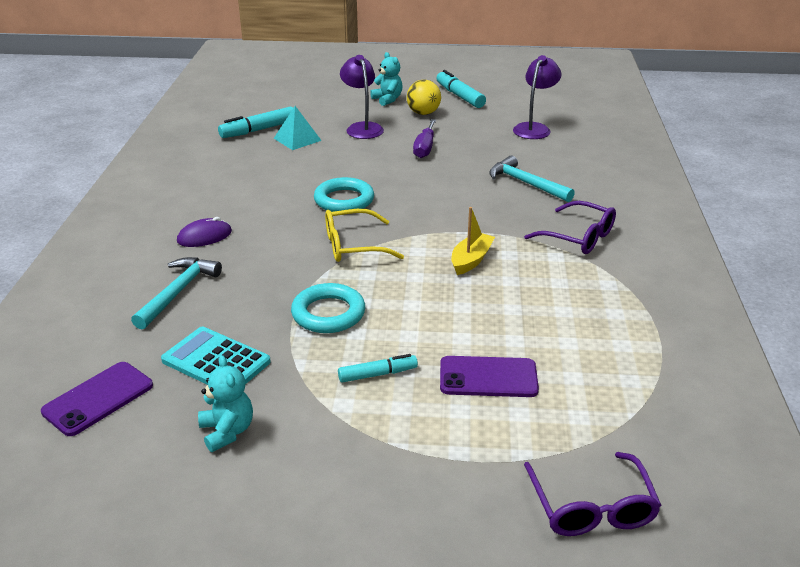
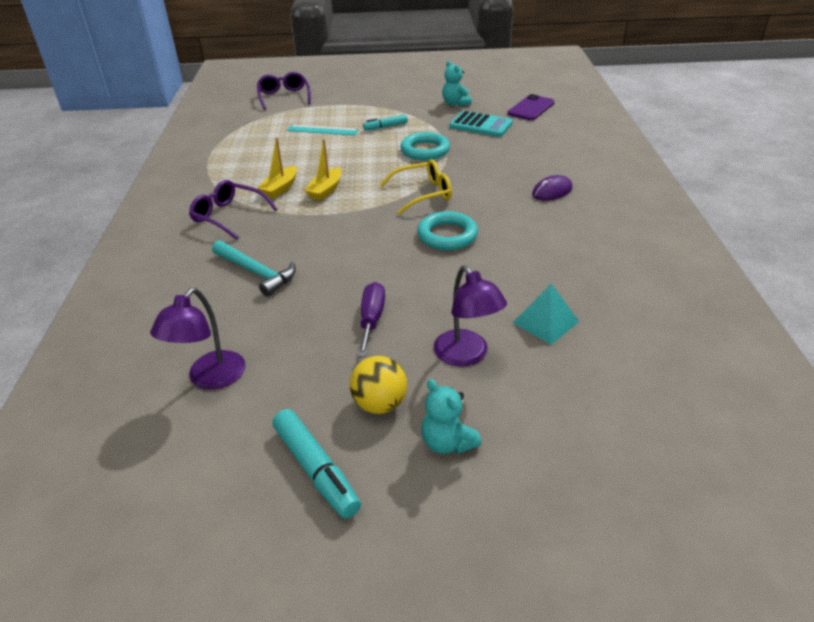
camera: 175 degrees right, 5 degrees up
turquoise hammer [131,257,222,330] -> none
turquoise marker [218,107,293,138] -> none
purple phone [440,356,539,397] -> turquoise ruler [287,125,359,135]
none -> yellow boat [257,138,297,199]

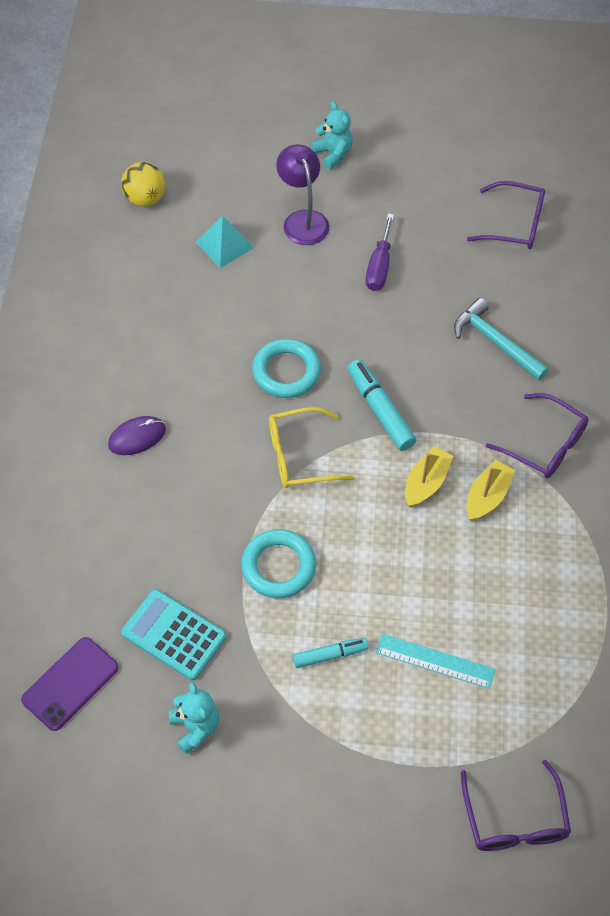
camera: 175 degrees left, 20 degrees up
purple lamp [150,288,246,390] -> purple glasses [467,181,545,249]
turquoise marker [272,409,361,519] -> turquoise marker moved to [348,360,416,451]
yellow ball [350,356,407,414] -> yellow ball moved to [121,162,165,207]

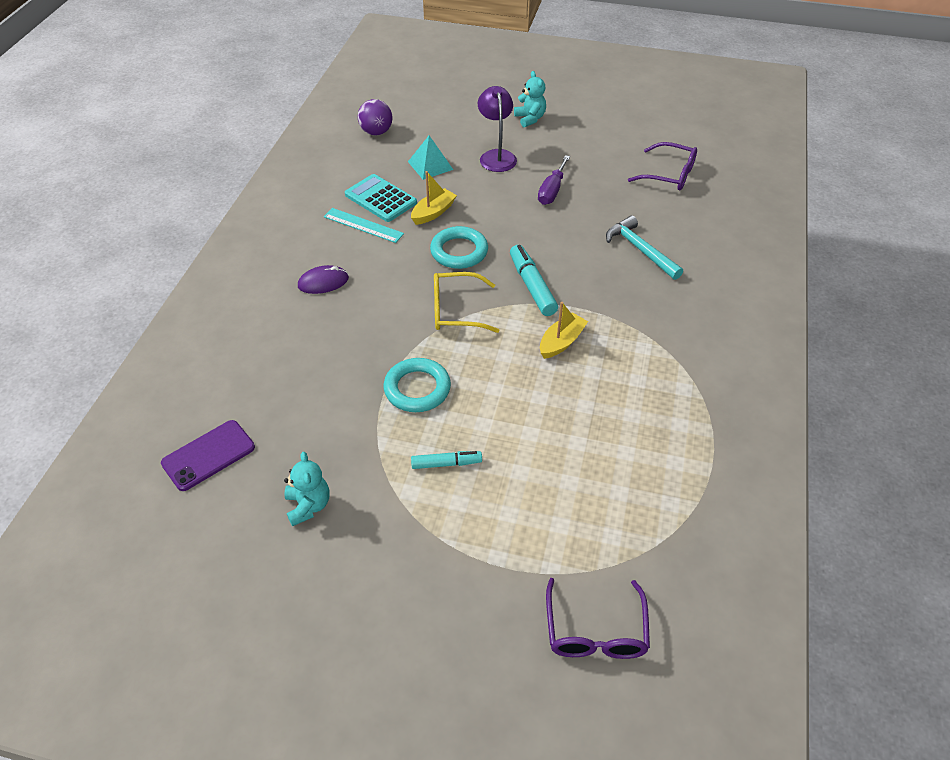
camera: 10 degrees right, 10 degrees down
yellow ball [121,162,165,207] -> purple ball [358,99,393,136]
turquoise calculator [121,589,226,680] -> turquoise calculator moved to [345,174,417,222]
turquoise ruler [376,634,495,689] -> turquoise ruler moved to [324,208,404,243]
yellow boat [467,460,515,521] -> yellow boat moved to [411,171,457,225]
purple glasses [486,393,589,478] -> none

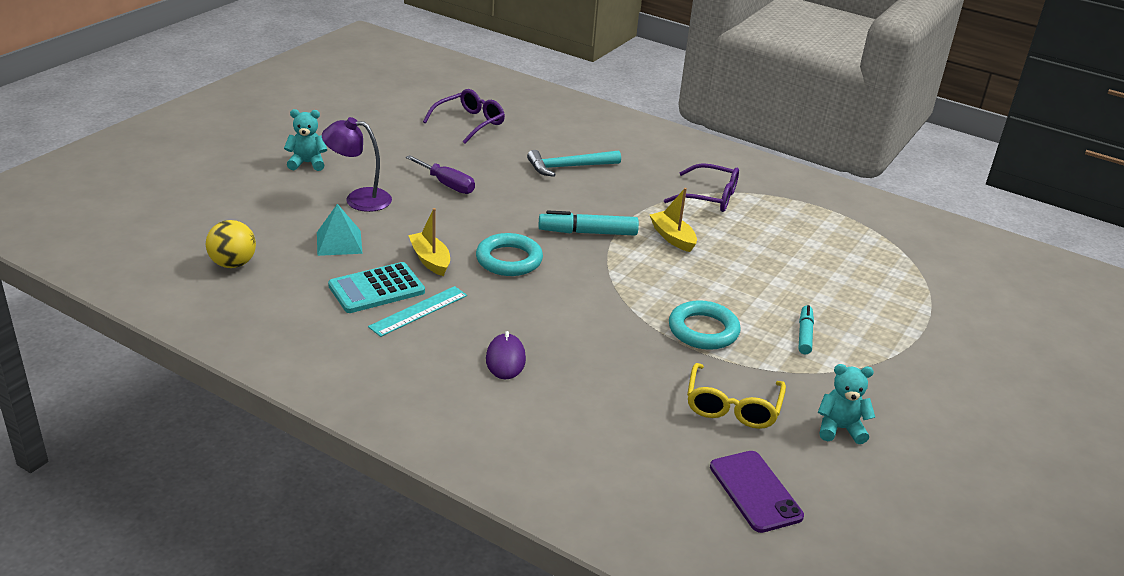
camera: 75 degrees left, 15 degrees down
purple ball [358,99,393,136] -> yellow ball [206,220,256,268]
yellow glasses [434,272,499,333] -> yellow glasses moved to [687,363,786,429]
purple glasses [546,578,650,659] -> purple glasses moved to [664,163,739,212]

